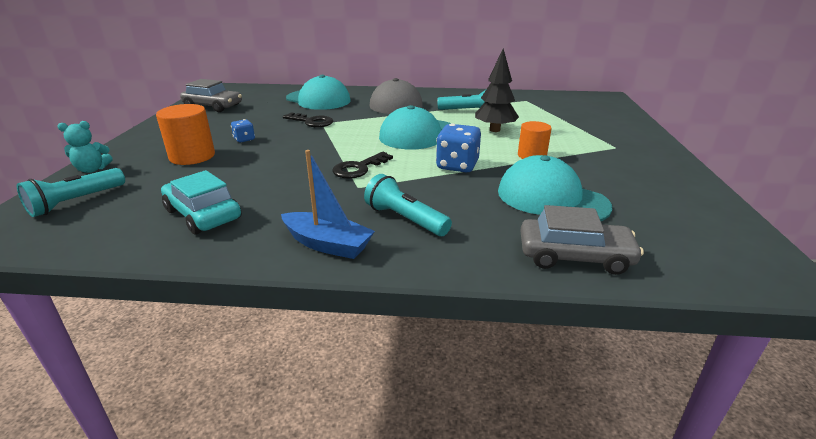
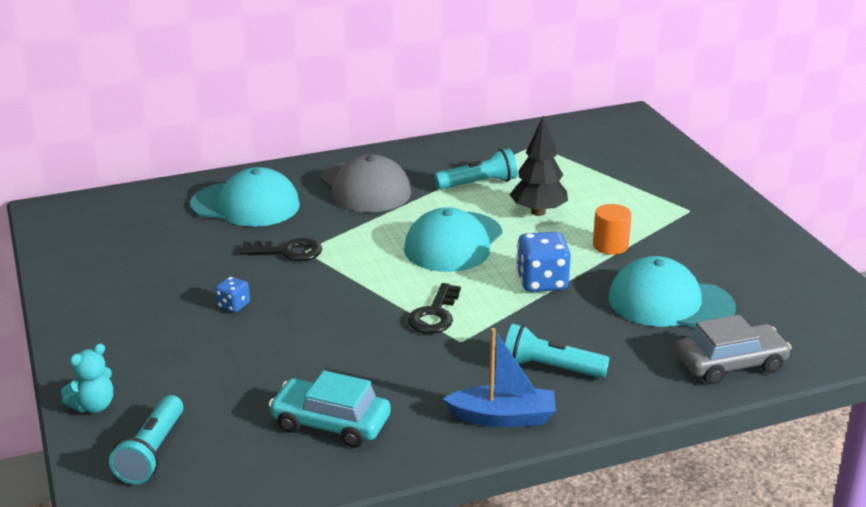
camera: 25 degrees left, 0 degrees up
orange cylinder [156,104,215,165] -> none
grey car [180,79,242,112] -> none

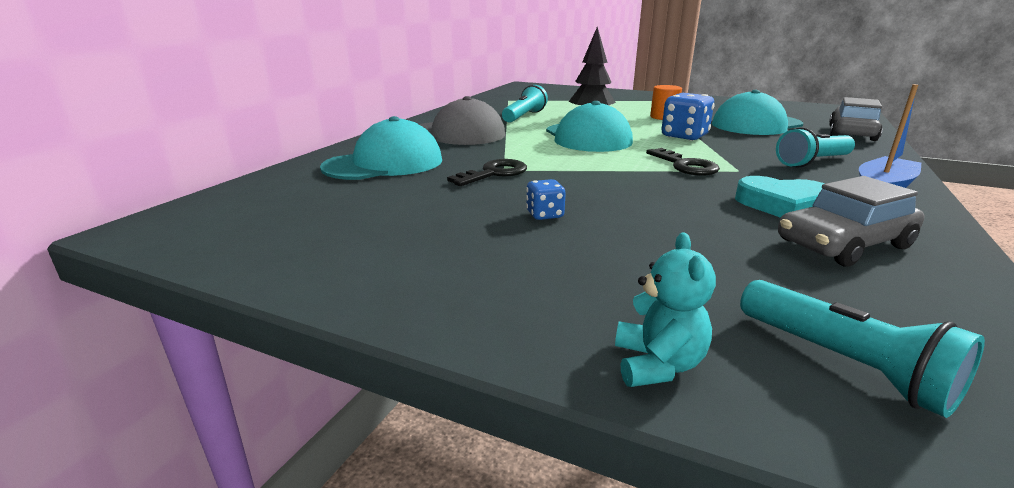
camera: 45 degrees left, 5 degrees down
turquoise car [268,371,391,448] -> grey car [778,176,924,267]
none -> turquoise heart [735,176,825,218]

